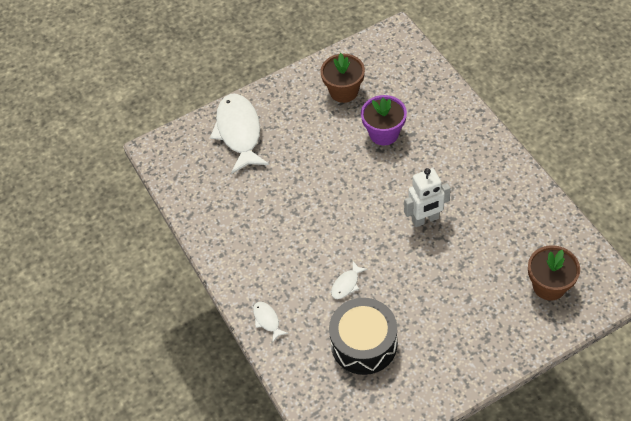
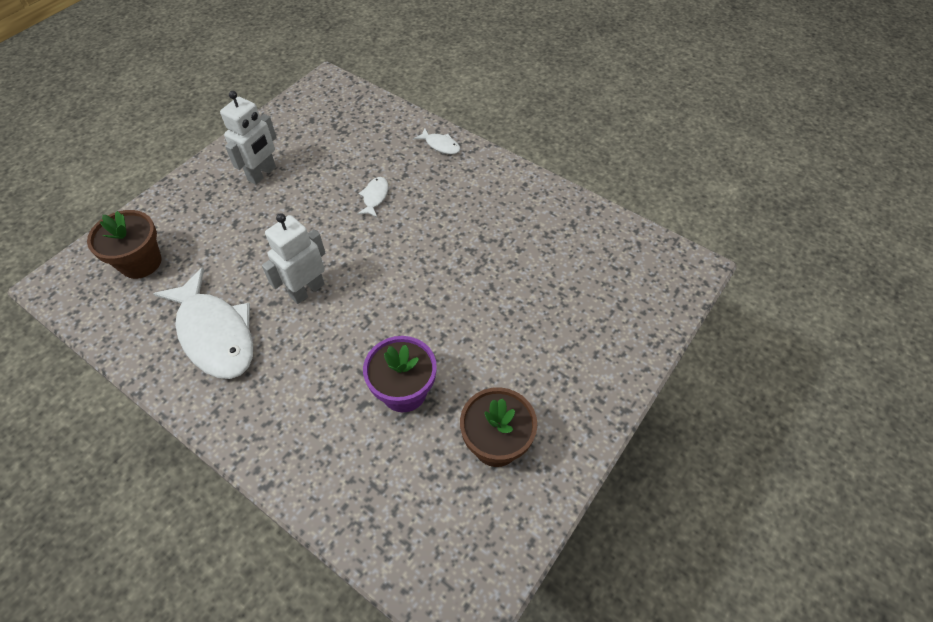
camera: 150 degrees right, 0 degrees up
white fish [210,94,269,174] -> white fish moved to [153,267,253,379]
black drum [329,298,397,375] -> none
none -> white robot [220,91,277,185]

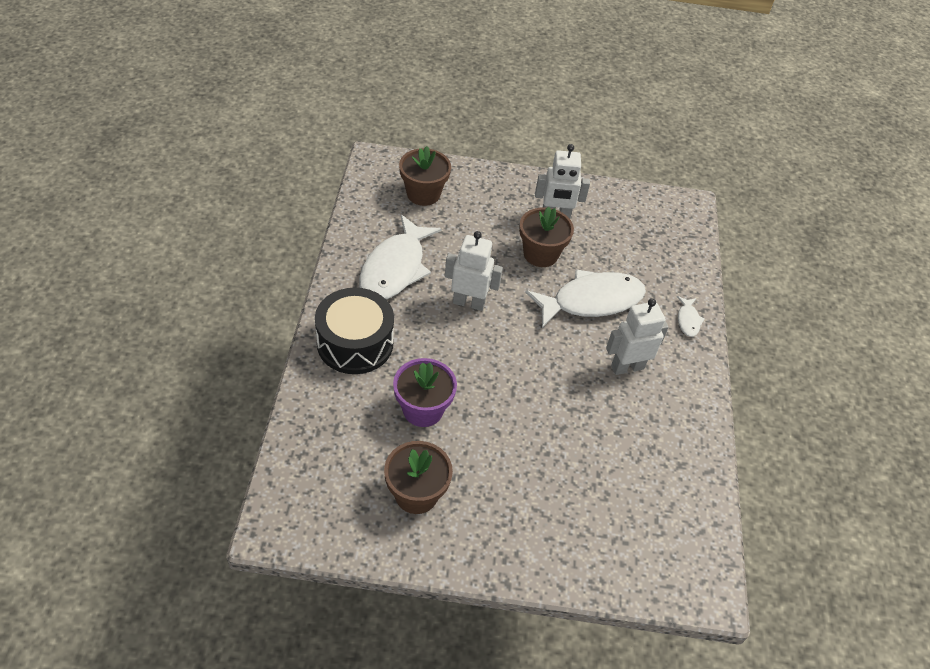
camera: 55 degrees right, 5 degrees down
white fish [357,177,388,217] -> white fish [525,269,646,328], size x2.32
none -> black drum [315,288,394,374]
none -> brown flower pot [519,207,574,267]
none -> white robot [606,299,669,375]

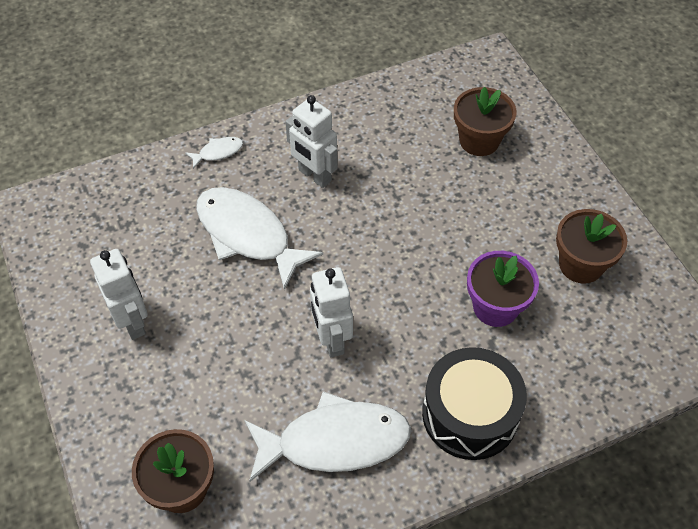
camera: 115 degrees left, 5 degrees up
brown flower pot [519,207,574,267] -> brown flower pot moved to [454,87,517,156]

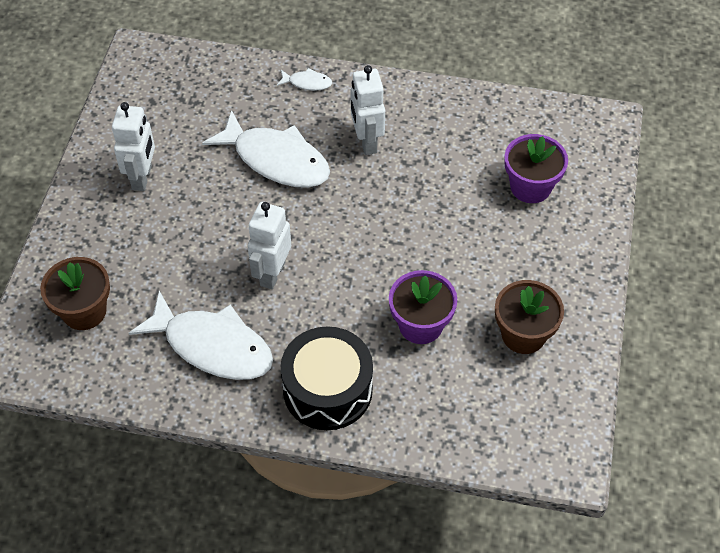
camera: 35 degrees right, 0 degrees up
white fish [196,187,323,290] -> white fish turned 135 degrees clockwise [202,110,330,188]
brown flower pot [454,87,517,156] -> purple flower pot [504,134,568,203]

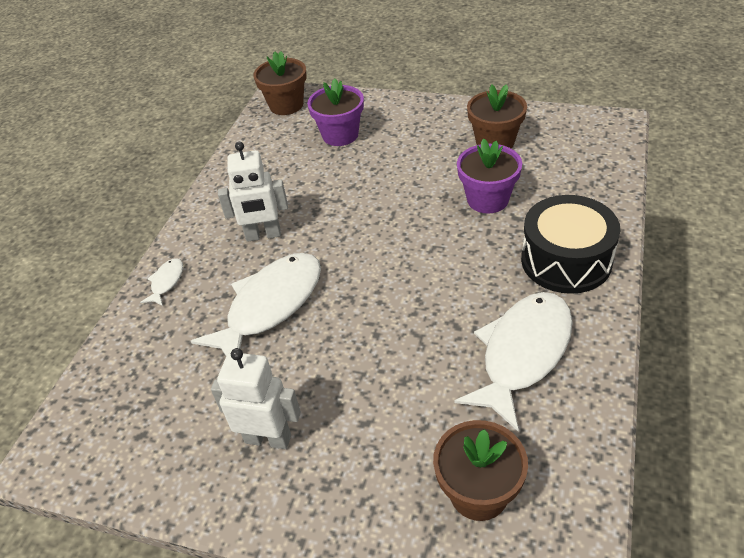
camera: 80 degrees left, 10 degrees down
white robot [247,202,291,289] -> none
none -> brown flower pot [253,51,307,115]

